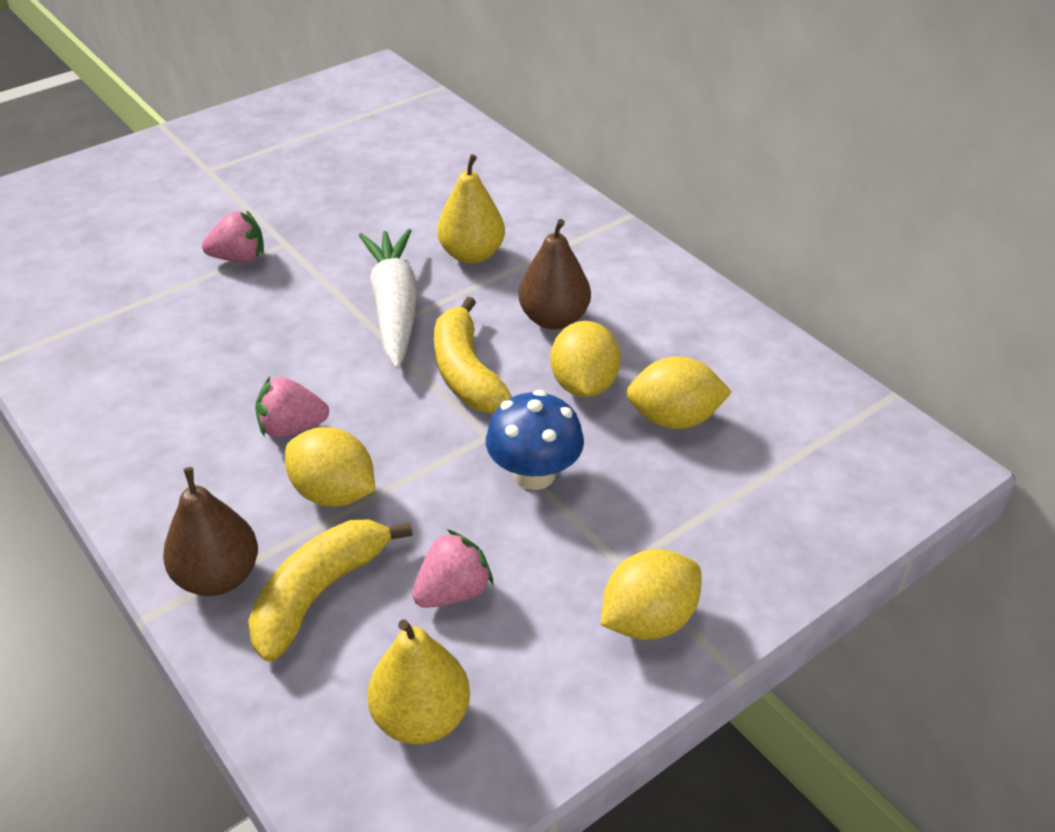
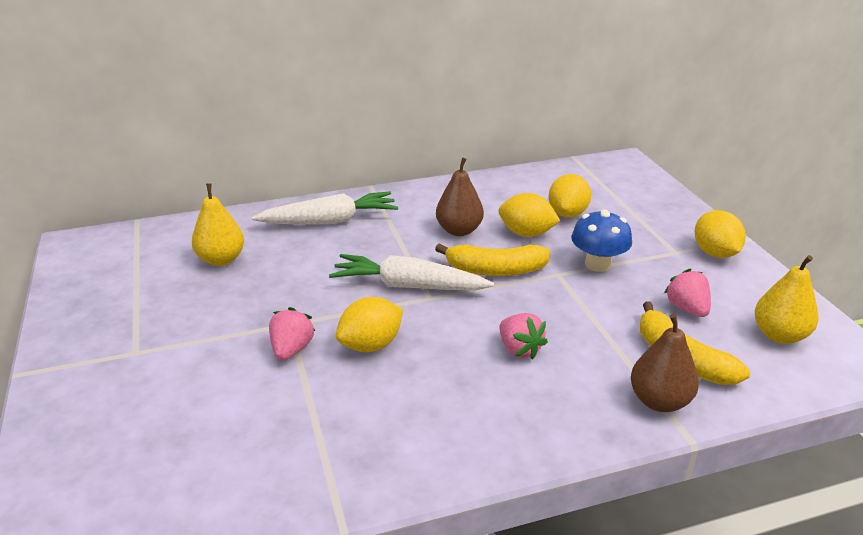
camera: 70 degrees left, 10 degrees down
pink strawberry [255,377,329,438] -> pink strawberry turned 45 degrees counterclockwise [500,313,548,360]
yellow lemon [285,427,375,507] -> yellow lemon moved to [336,297,403,352]
yellow pear [437,154,505,264] -> yellow pear moved to [192,183,244,266]
none -> white carrot [252,191,398,225]

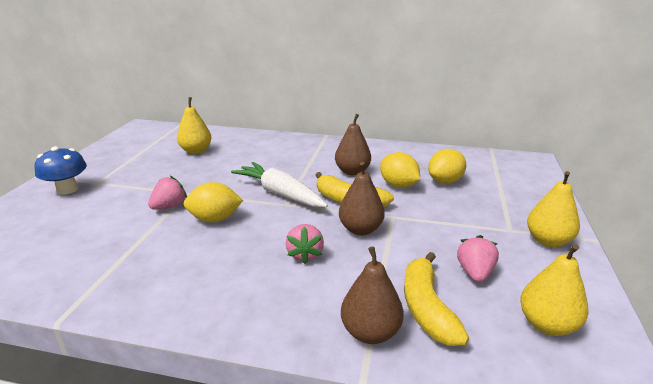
camera: 30 degrees right, 5 degrees down
white carrot [252,191,398,225] -> none
blue mushroom [571,209,632,272] -> blue mushroom moved to [35,146,87,195]
yellow lemon [695,210,746,258] -> yellow pear [527,171,580,247]
none -> brown pear [339,162,385,235]

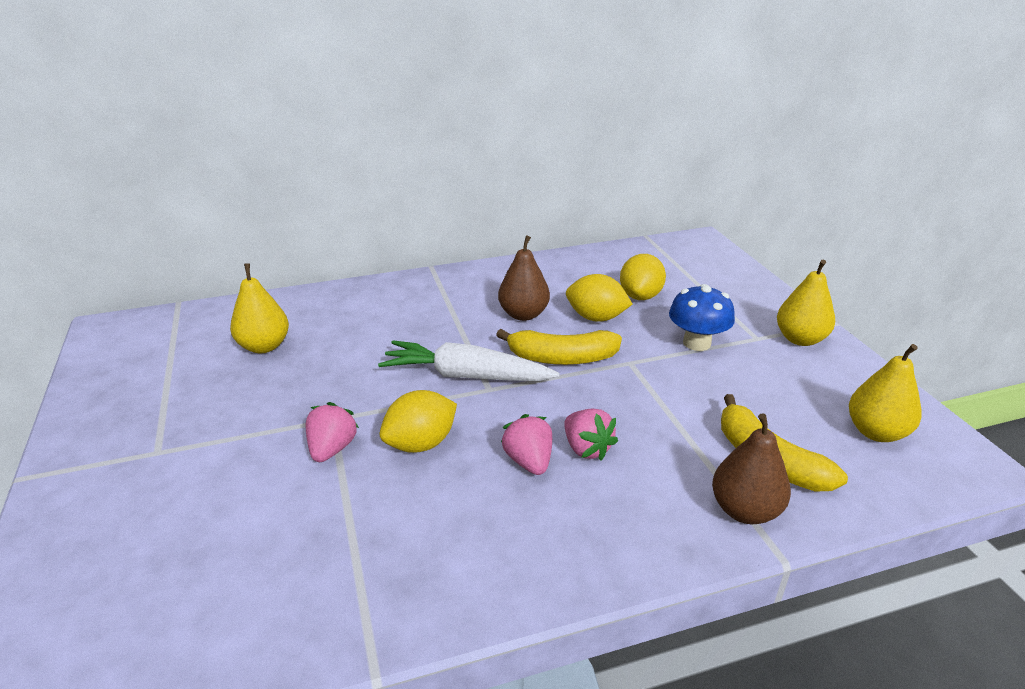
camera: 30 degrees left, 5 degrees up
blue mushroom [35,146,87,195] -> blue mushroom moved to [669,284,735,351]
brown pear [339,162,385,235] -> none
pink strawberry [457,235,499,282] -> pink strawberry moved to [501,414,552,475]

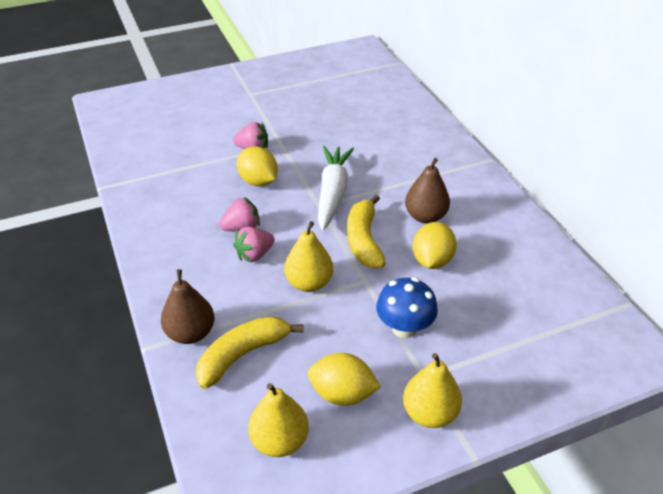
camera: 85 degrees right, 10 degrees up
yellow pear [230,263,289,353] -> yellow pear moved to [284,221,333,292]
yellow lemon [620,254,666,300] -> yellow lemon moved to [307,353,381,406]

